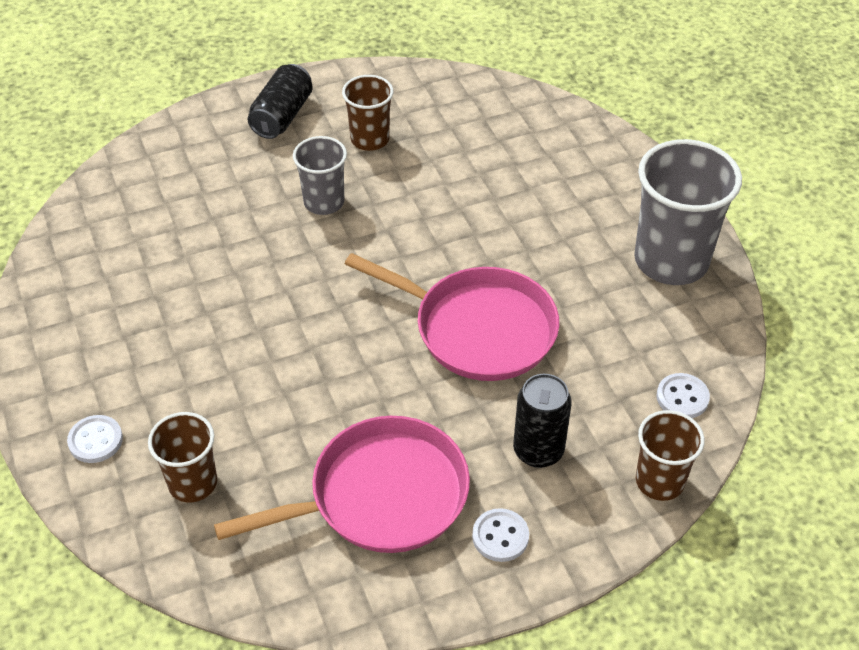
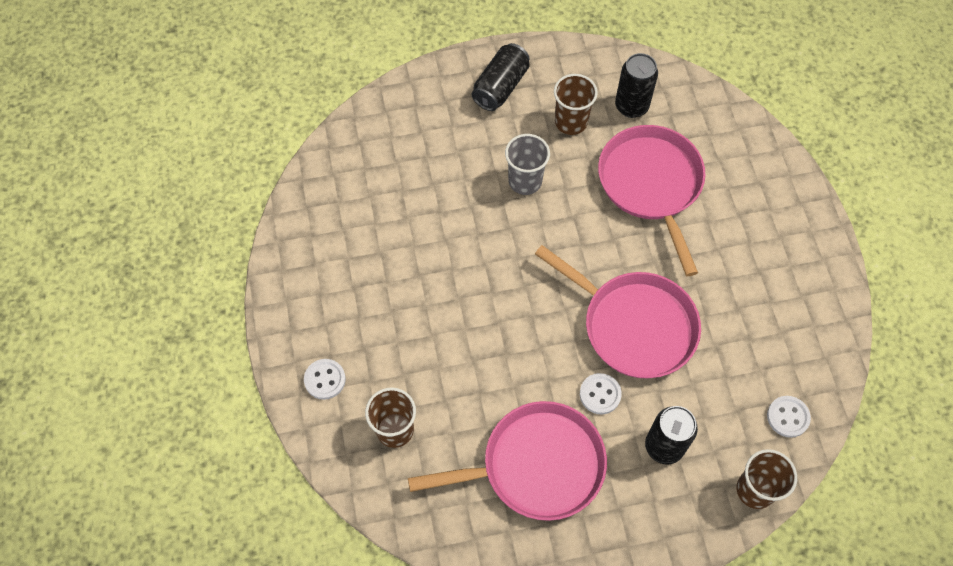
camera: 10 degrees right, 15 degrees up
white button [472,508,529,562] -> white button moved to [580,373,622,414]
grey cup [634,139,742,285] -> none
none -> pink pan [598,125,705,276]
none -> black can [615,53,658,118]

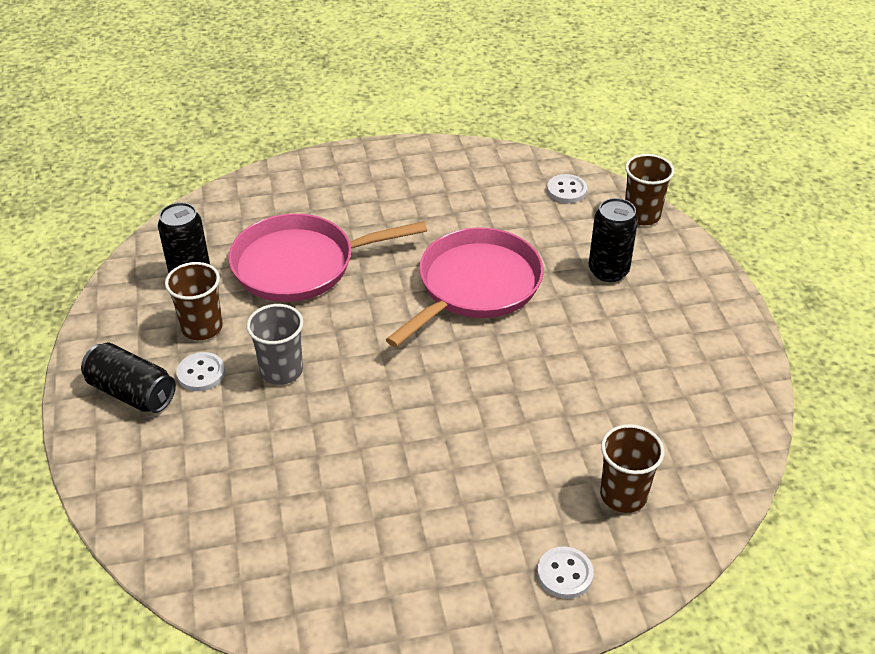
camera: 90 degrees left, 20 degrees down
pink pan [408,401,607,521] -> none
white button [580,373,622,414] -> white button moved to [176,352,225,391]

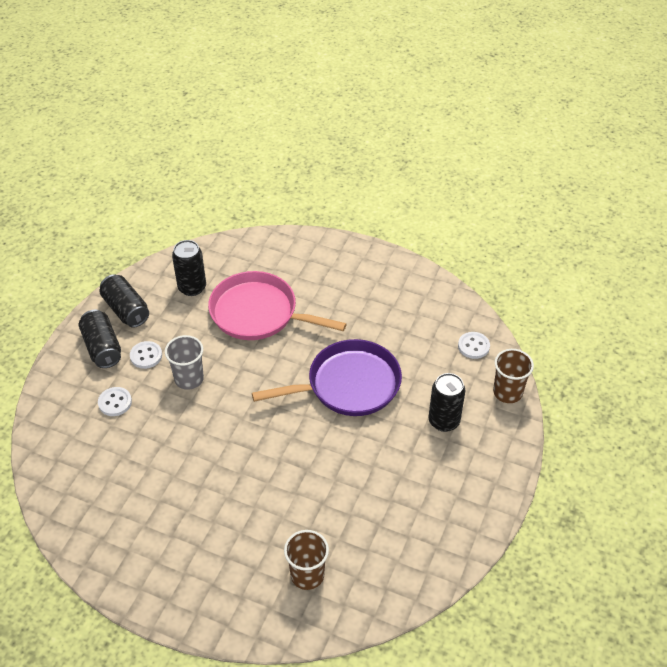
camera: 35 degrees right, 5 degrees up
brown cup [165,262,223,340] -> none
pink pan [386,227,544,347] -> purple pan [252,339,402,416]
white button [537,546,594,599] -> white button moved to [98,387,132,416]
none -> black can [100,274,149,328]

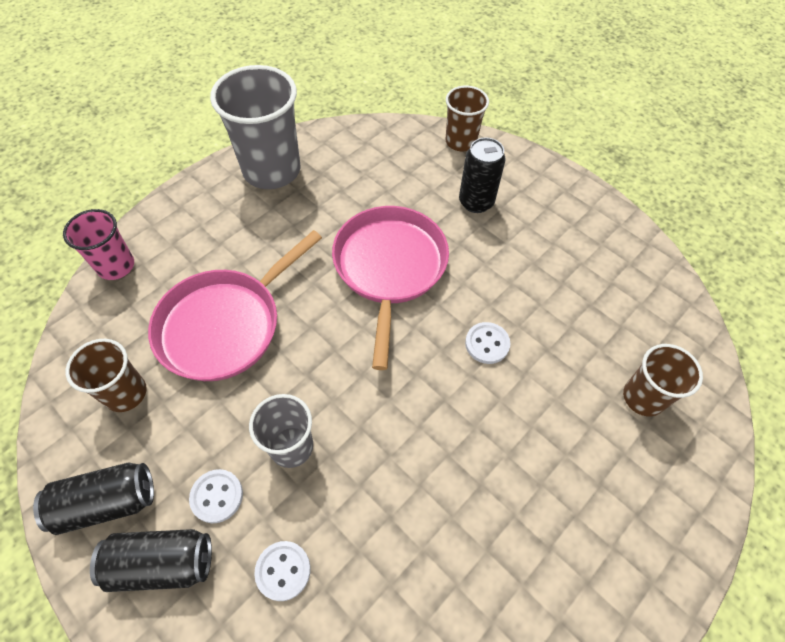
camera: 70 degrees left, 10 degrees up
black can [172,240,206,296] -> brown cup [66,339,147,412]
purple pan [252,339,402,416] -> pink pan [332,206,449,370]
white button [458,332,490,359] -> white button moved to [465,322,510,364]
none -> pink cup [63,209,134,280]
none -> grey cup [210,65,300,189]

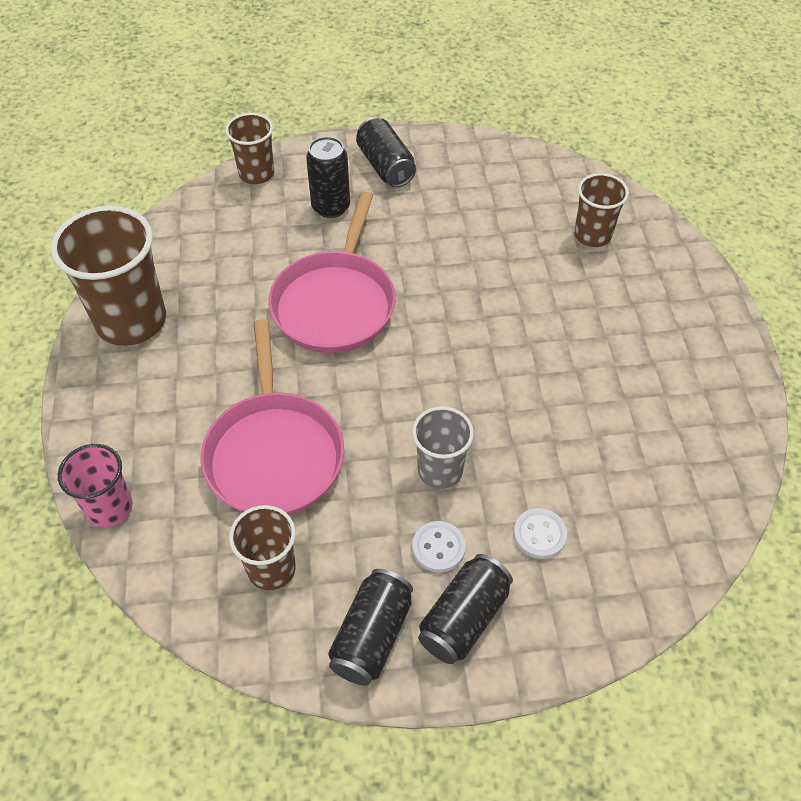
camera: 50 degrees left, 5 degrees down
grey cup [210,65,300,189] -> brown cup [51,206,166,346]
pink pan [332,206,449,370] -> pink pan turned 120 degrees counterclockwise [268,192,396,353]
white button [465,322,510,364] -> none
none -> black can [356,118,416,187]

